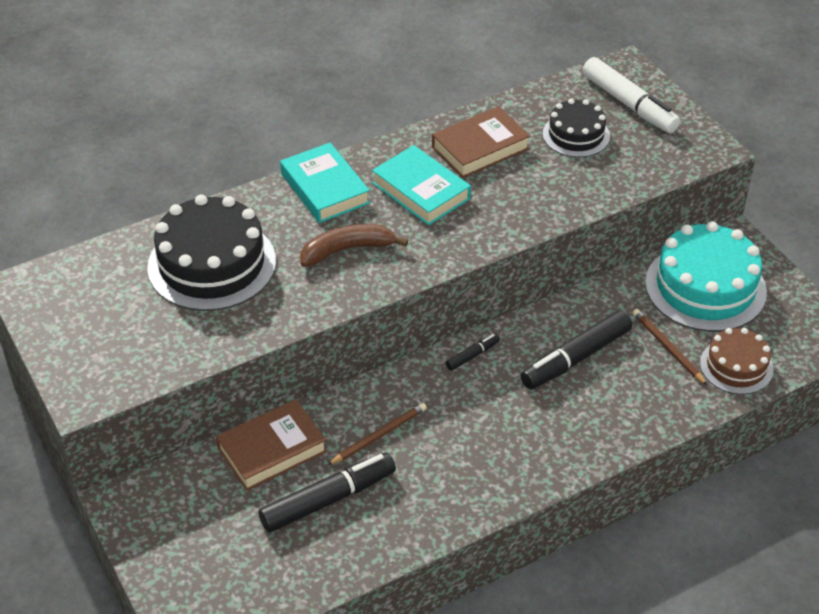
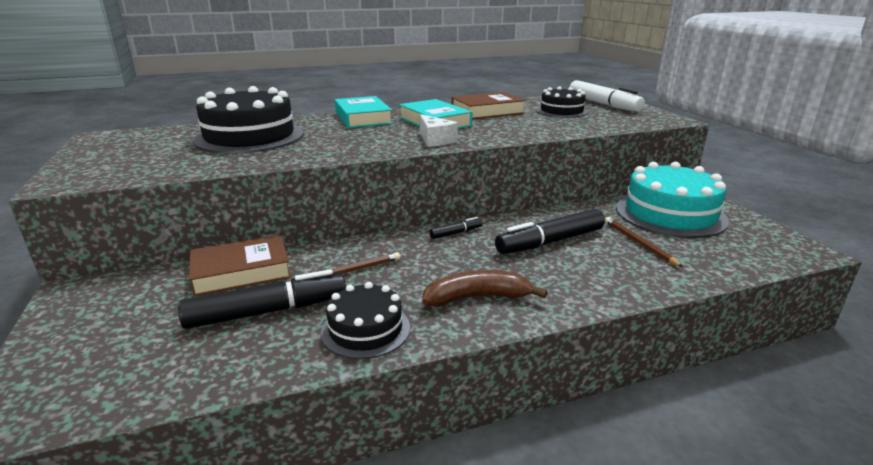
camera: 10 degrees right, 20 degrees down
brown banana [300,224,408,267] -> brown banana moved to [422,270,548,306]
brown cake [700,328,773,394] -> none
none -> black cake [321,282,410,359]
none -> white cheese [420,114,458,147]

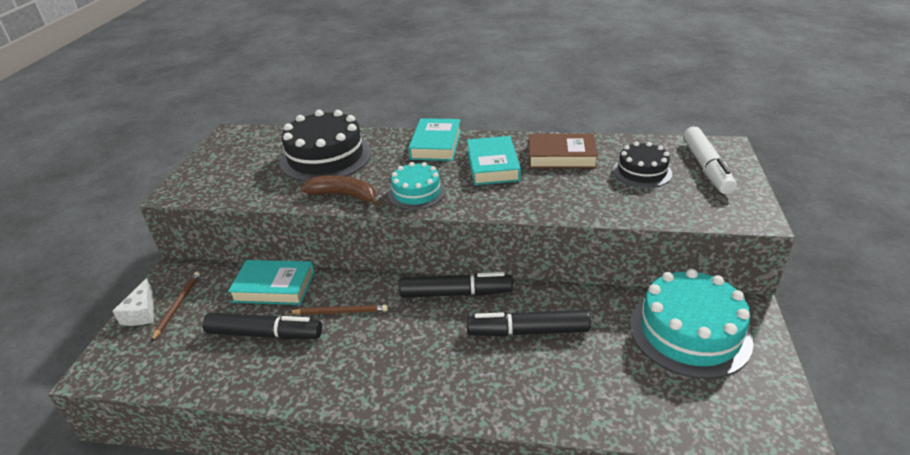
camera: 30 degrees right, 10 degrees up
brown book [189,235,291,297] -> turquoise book [228,260,315,305]
black cake [321,282,410,359] -> none
white cheese [420,114,458,147] -> white cheese moved to [113,279,154,326]
brown banana [422,270,548,306] -> brown banana moved to [301,176,379,206]
black marker [429,217,482,239] -> black marker [399,272,513,298], size x2.12
brown pencil [605,217,683,267] -> brown pencil moved to [151,272,200,342]
none -> turquoise cake [388,162,446,210]

